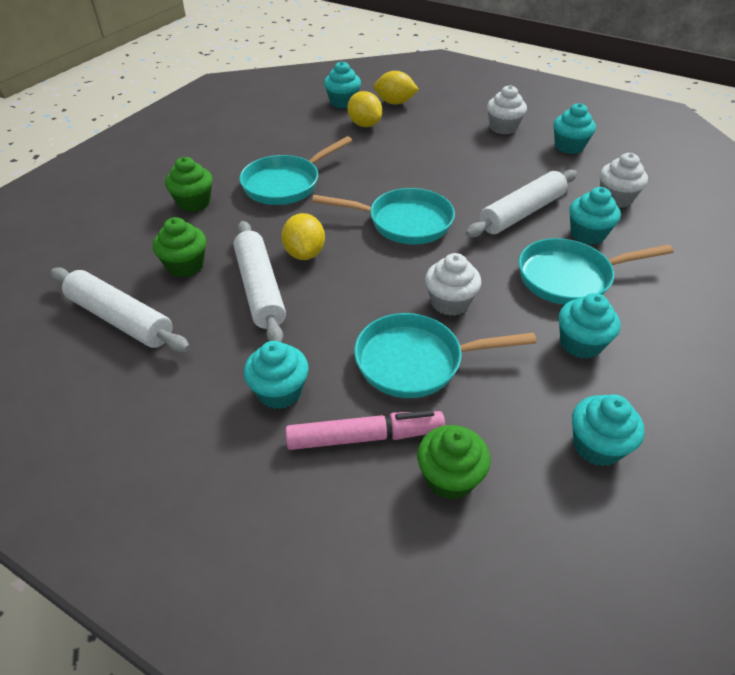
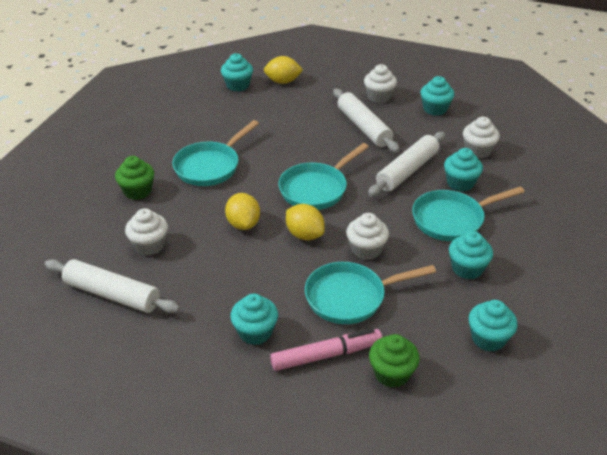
camera: 10 degrees left, 5 degrees down
green cupcake [153,217,206,277] -> white cupcake [125,208,168,255]
white rolling pin [234,221,286,342] -> white rolling pin moved to [333,89,400,153]
turquoise pan [312,188,455,244] -> turquoise pan turned 135 degrees clockwise [279,143,369,210]
yellow lemon [347,91,382,127] -> yellow lemon moved to [286,204,325,240]

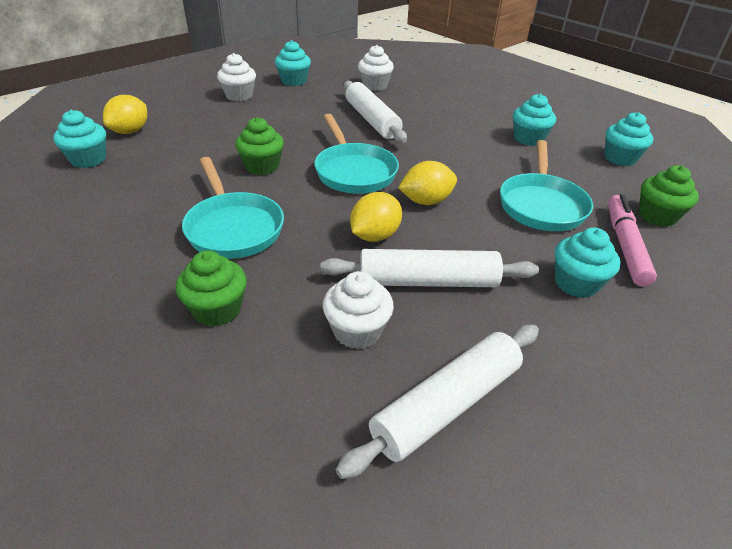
camera: 65 degrees left, 0 degrees up
yellow lemon [225,193,260,230] -> yellow lemon turned 60 degrees counterclockwise [350,192,402,242]
white rolling pin [333,89,400,153] -> white rolling pin moved to [321,249,539,287]
white cupcake [346,213,389,260] -> none
turquoise pan [412,186,525,241] -> none
turquoise cupcake [444,148,483,192] -> none
none -> green cupcake [235,117,284,175]

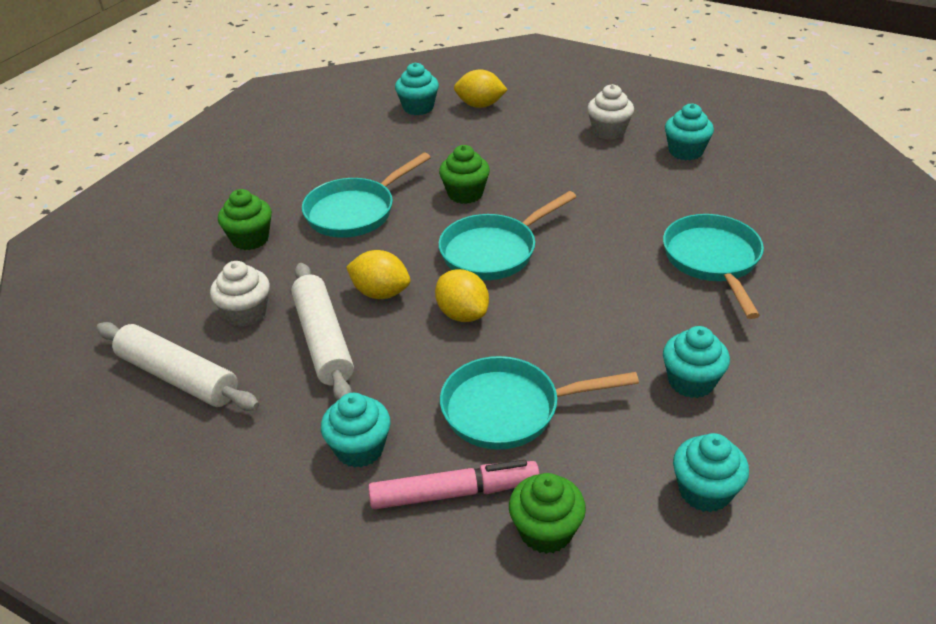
camera: 75 degrees right, 0 degrees up
white rolling pin [344,81,407,143] -> none
white cupcake [358,45,394,91] -> none
none -> turquoise pan [663,214,764,319]

